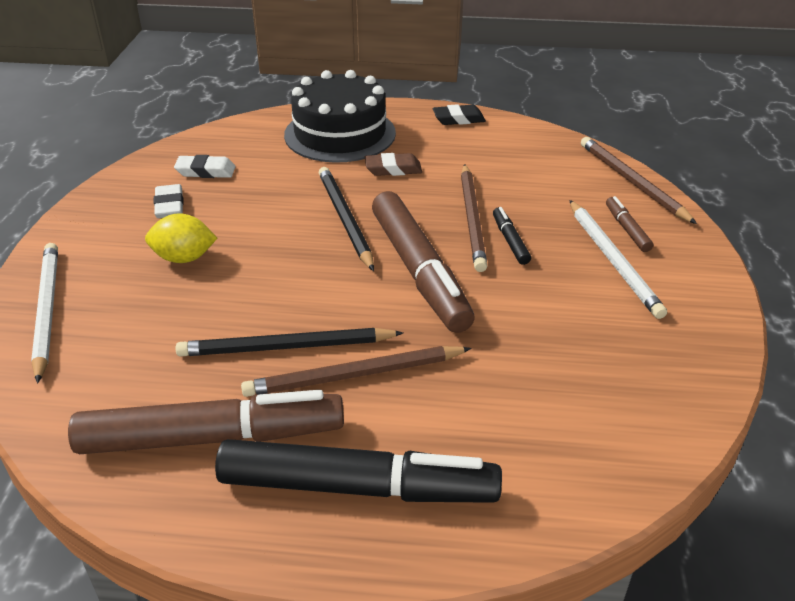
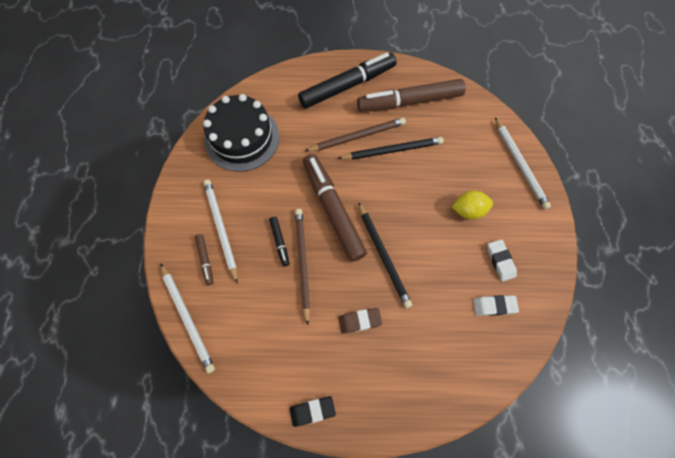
camera: 175 degrees right, 30 degrees up
black marker [215,439,502,503] -> black marker turned 150 degrees clockwise [298,52,397,109]
black cake [284,70,396,163] -> black cake moved to [203,94,279,172]
brown pencil [581,137,697,224] -> white pencil [160,263,215,373]

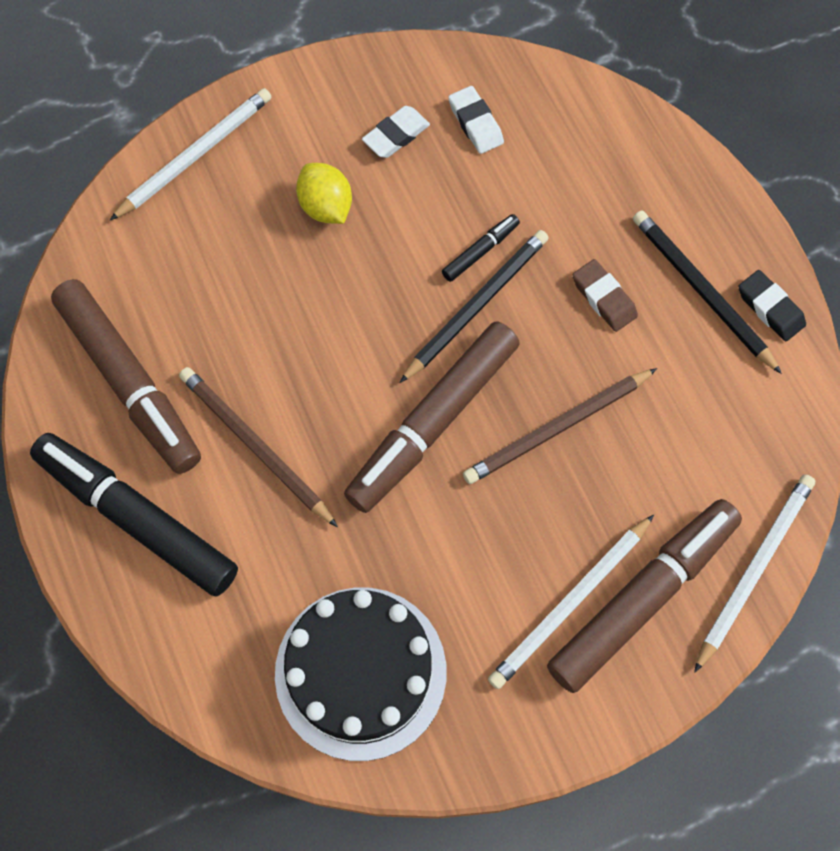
camera: 115 degrees left, 0 degrees up
brown marker [195,234,214,285] -> brown marker [547,499,742,693], size x2.32
black marker [269,217,289,266] -> black marker moved to [442,214,520,282]
black pencil [337,137,444,160] -> black pencil moved to [633,210,782,374]

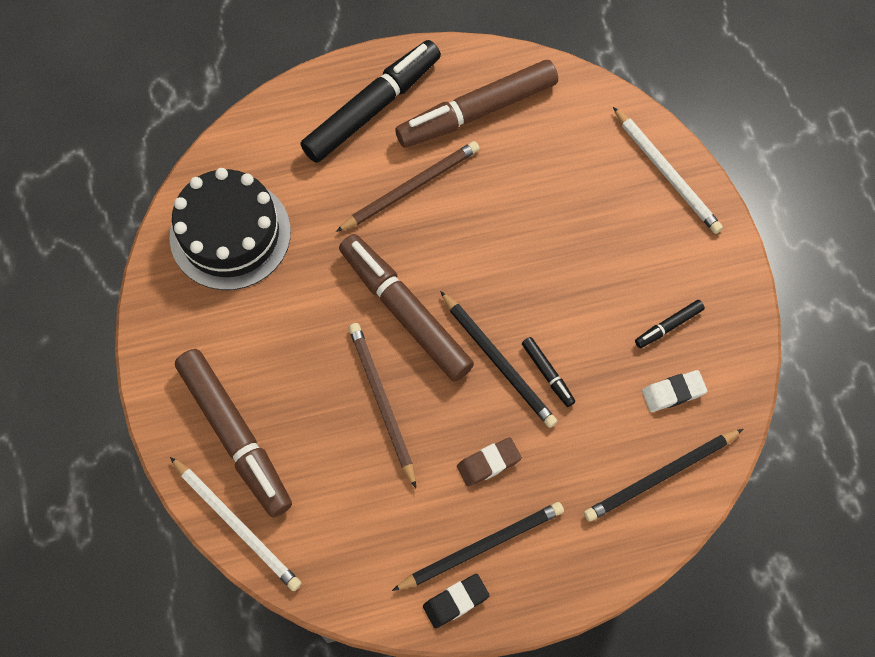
camera: 100 degrees right, 0 degrees up
yellow lemon [296,163,352,224] -> none
white eraser [362,106,430,158] -> black marker [635,300,705,348]
white pencil [488,514,654,689] -> none
none -> black pencil [584,429,743,522]

